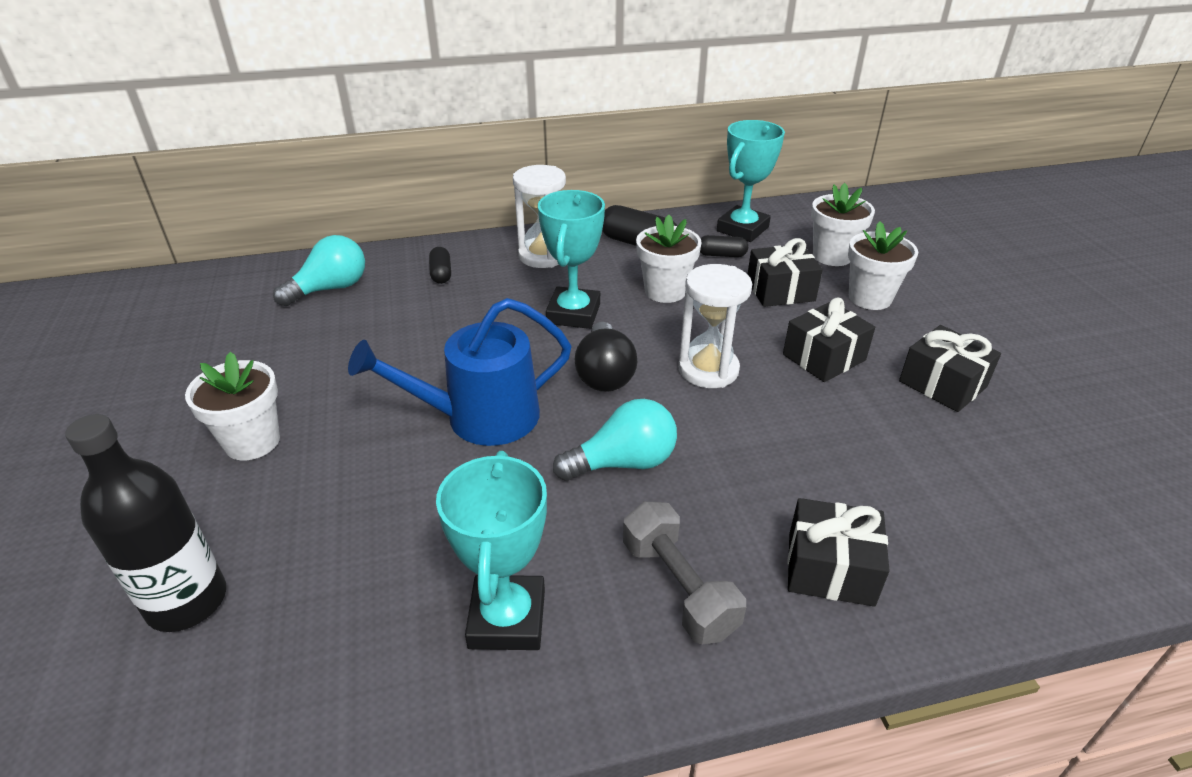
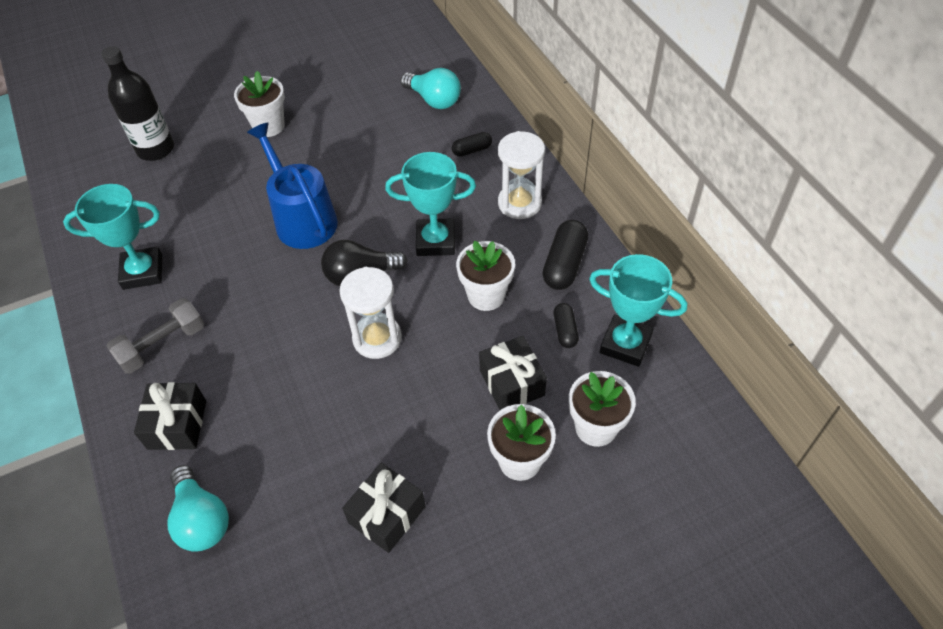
camera: 80 degrees right, 15 degrees up
turquoise light bulb [553,399,677,481] -> turquoise light bulb moved to [168,465,229,552]
black gift [783,298,875,382] -> none

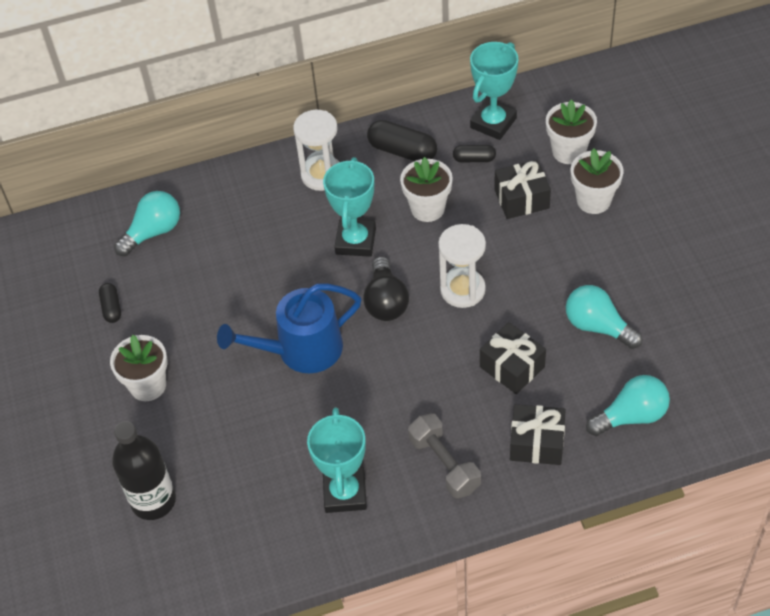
camera: 80 degrees left, 0 degrees up
black gift [342,463,426,553] -> black gift moved to [480,322,546,394]
black capsule [452,132,492,157] -> black capsule moved to [99,283,121,323]
none -> turquoise light bulb [566,285,642,349]

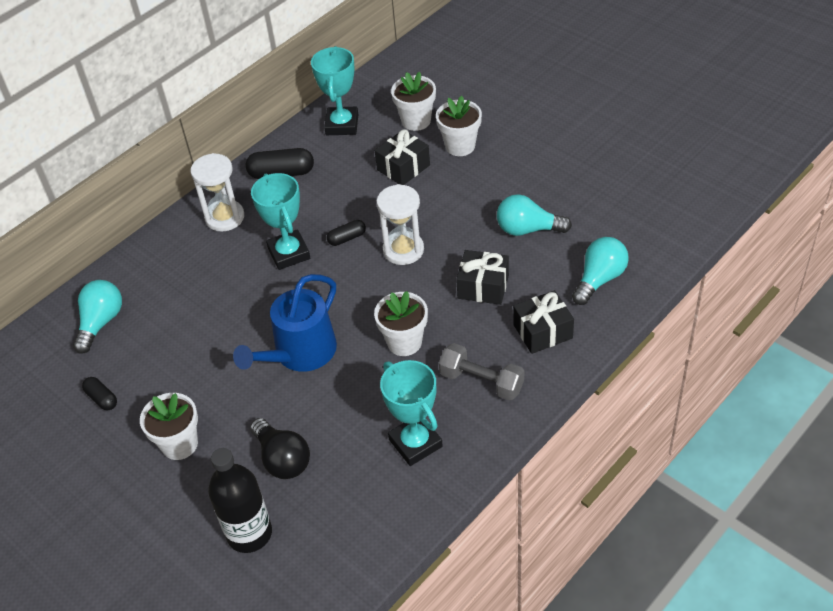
camera: 30 degrees left, 5 degrees down
black light bulb [363,256,409,321] -> black light bulb moved to [250,418,310,479]
white flower pot [400,157,453,222] -> white flower pot moved to [374,291,428,356]
black capsule [453,145,496,162] -> black capsule moved to [327,220,366,246]

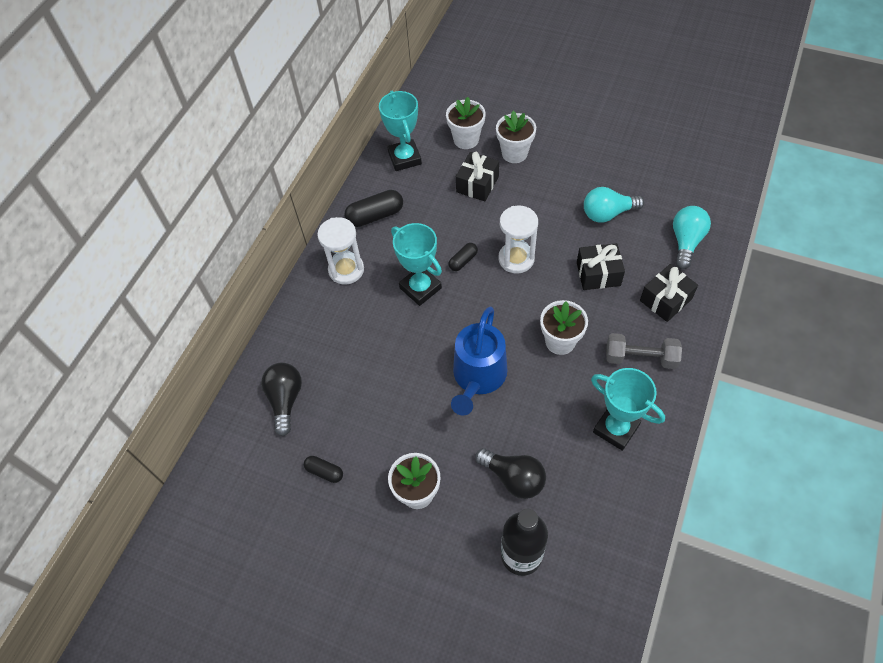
camera: 20 degrees left, 10 degrees up
turquoise light bulb [73,280,122,354] -> black light bulb [261,363,302,436]

